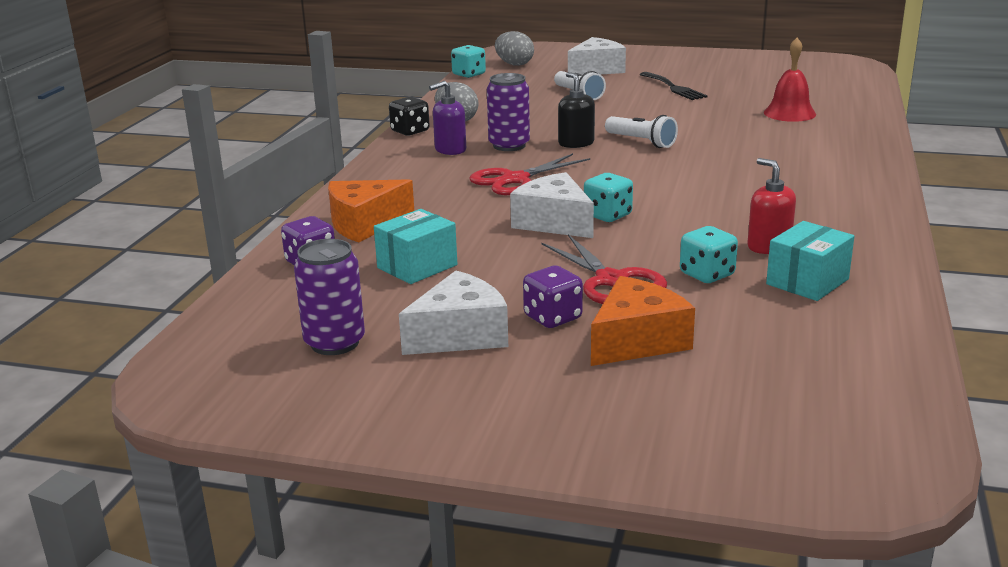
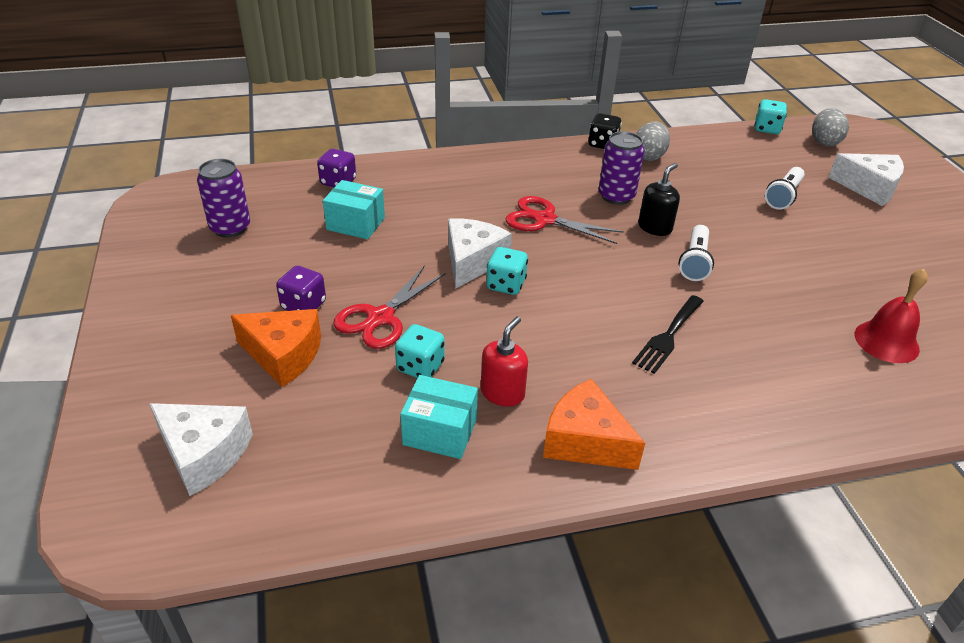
camera: 60 degrees right, 15 degrees up
orange cheese [328,179,414,243] -> orange cheese moved to [543,379,645,470]
white cheese [399,271,508,355] -> white cheese moved to [149,403,253,496]
purple soap dispenser [429,81,466,155] -> none
black fork [639,72,707,100] -> black fork moved to [632,295,704,374]

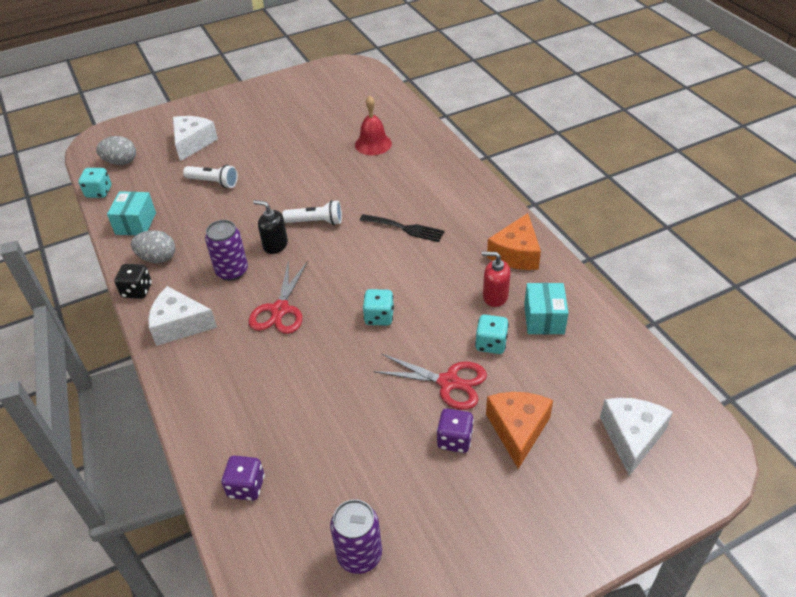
camera: 100 degrees left, 5 degrees up
turquoise box [323,180,385,239] -> turquoise box moved to [107,191,156,235]
white cheese [448,218,512,289] -> white cheese moved to [148,286,217,346]

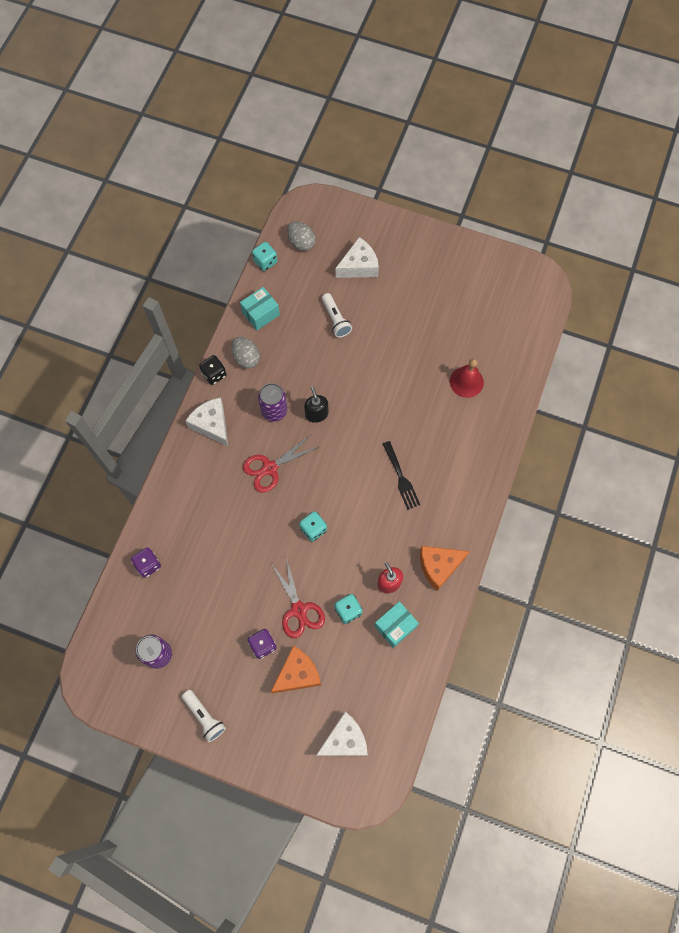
camera: 45 degrees right, 25 degrees up
white flashlight [282,200,342,225] -> white flashlight moved to [182,690,226,742]

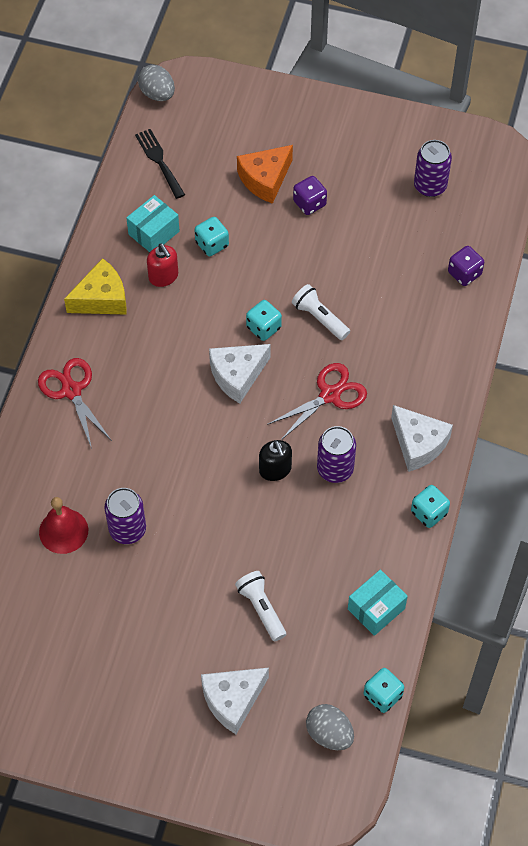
camera: 175 degrees right, 10 degrees down
white flashlight [182,690,226,742] -> white flashlight moved to [292,284,350,340]
black dice [199,355,227,385] -> turquoise dice [411,485,450,528]
grey egg [231,337,260,369] -> grey egg moved to [138,65,175,101]
red scissors [272,557,325,638] -> red scissors moved to [38,358,112,449]
white cheese [316,712,368,756] -> white cheese moved to [209,344,271,403]
black fork [383,441,420,510] -> black fork moved to [135,129,185,199]
orange cheese [420,546,470,591] -> yellow cheese [64,258,127,315]
none -> purple can [104,488,146,544]

